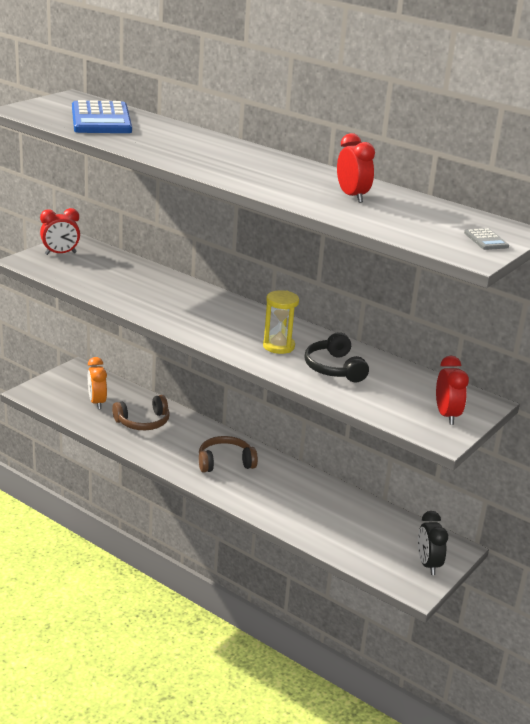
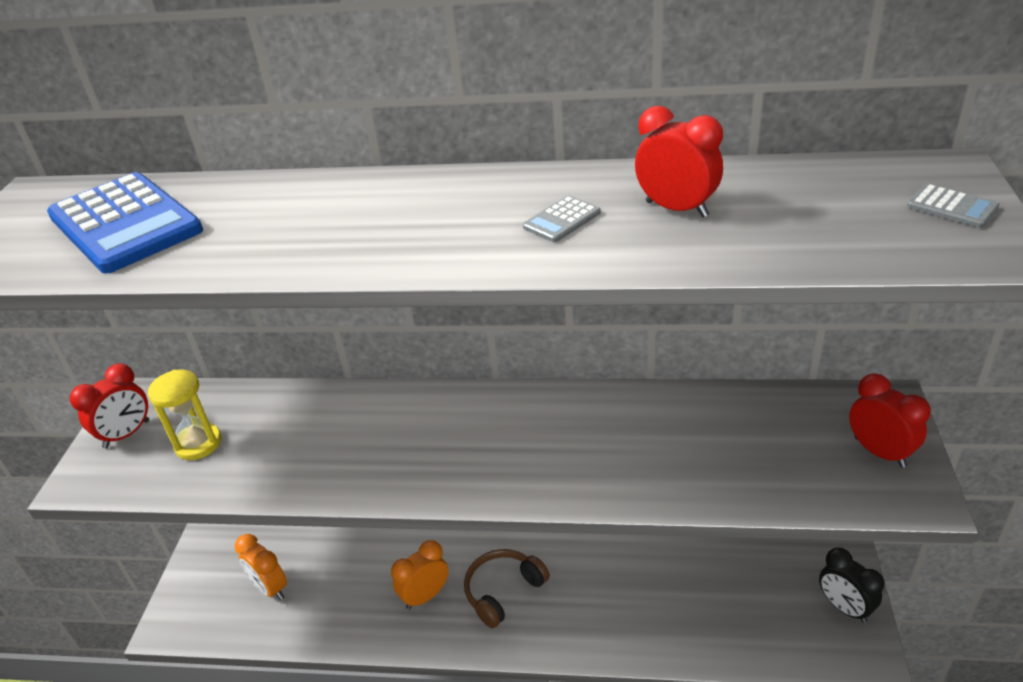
camera: 25 degrees left, 10 degrees up
brown headphones [112,395,170,430] -> none
yellow hourglass [263,290,299,354] -> yellow hourglass moved to [148,370,222,460]
black headphones [304,332,369,382] -> none
none -> orange clock [391,540,448,609]
none -> grey calculator [523,196,601,242]

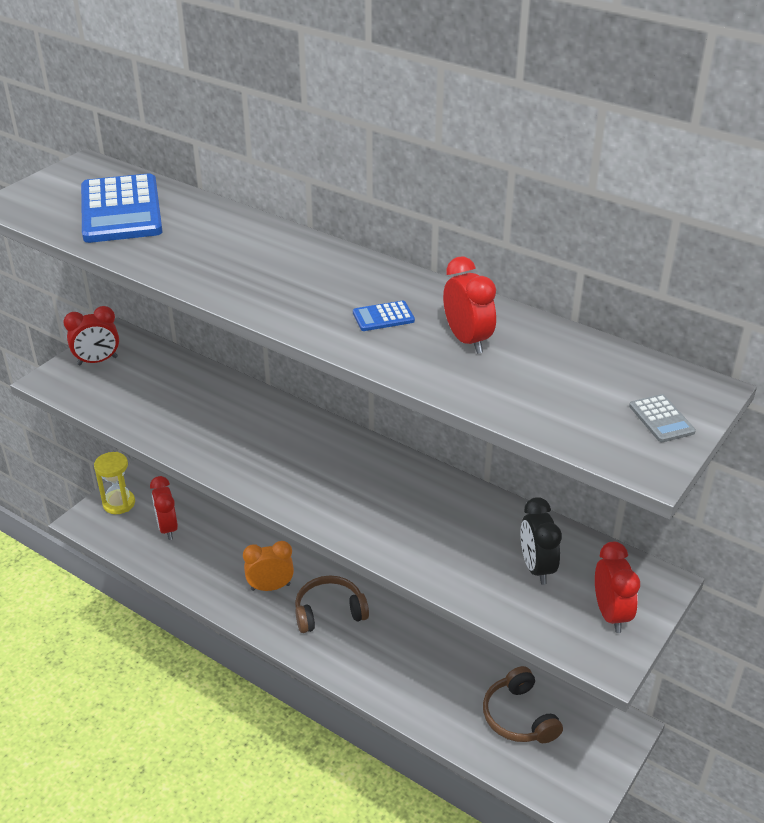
camera: 25 degrees right, 0 degrees up
yellow hourglass [148,370,222,460] -> yellow hourglass moved to [94,452,135,514]
orange clock [235,534,287,600] -> red clock [150,476,178,540]
grey calculator [523,196,601,242] -> blue calculator [353,301,415,331]
black clock [819,548,885,623] -> black clock moved to [521,497,562,585]
none -> brown headphones [483,666,563,743]

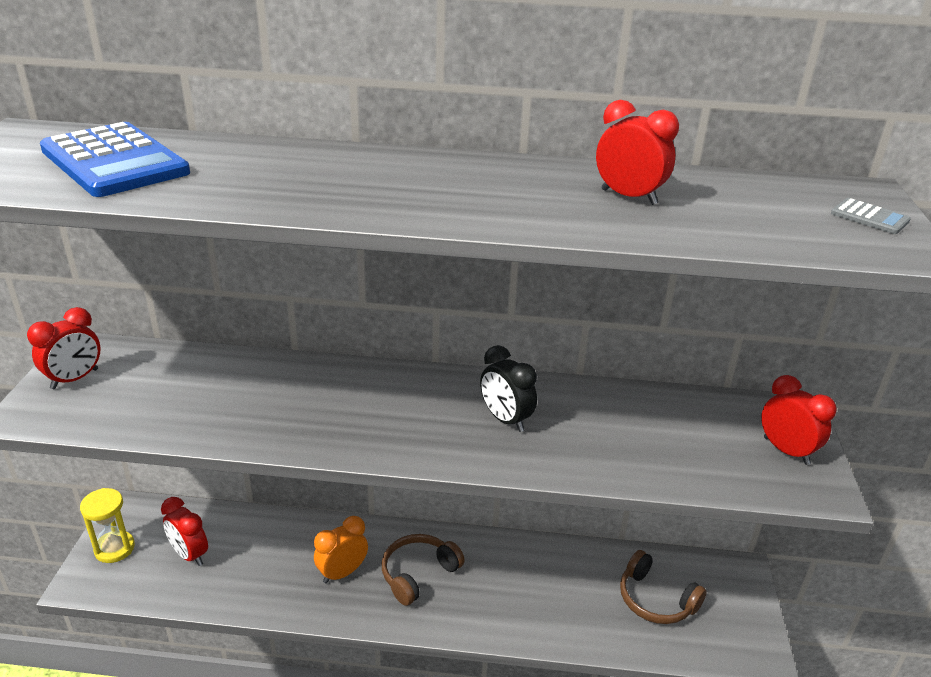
camera: 30 degrees left, 5 degrees down
blue calculator [353,301,415,331] -> none
black clock [521,497,562,585] -> black clock moved to [480,345,537,432]

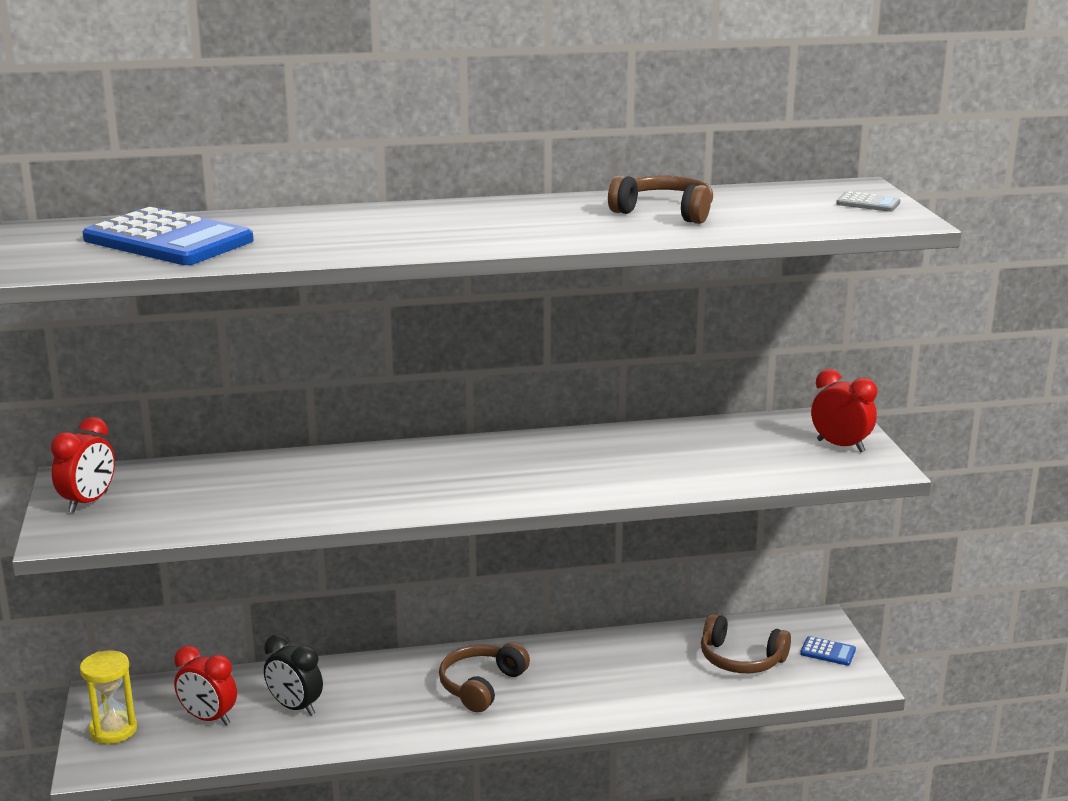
camera: 15 degrees left, 10 degrees down
orange clock [314,516,368,584] -> none
black clock [480,345,537,432] -> black clock moved to [264,634,323,716]
red clock [596,100,679,205] -> brown headphones [608,175,713,224]
none -> blue calculator [800,636,856,666]

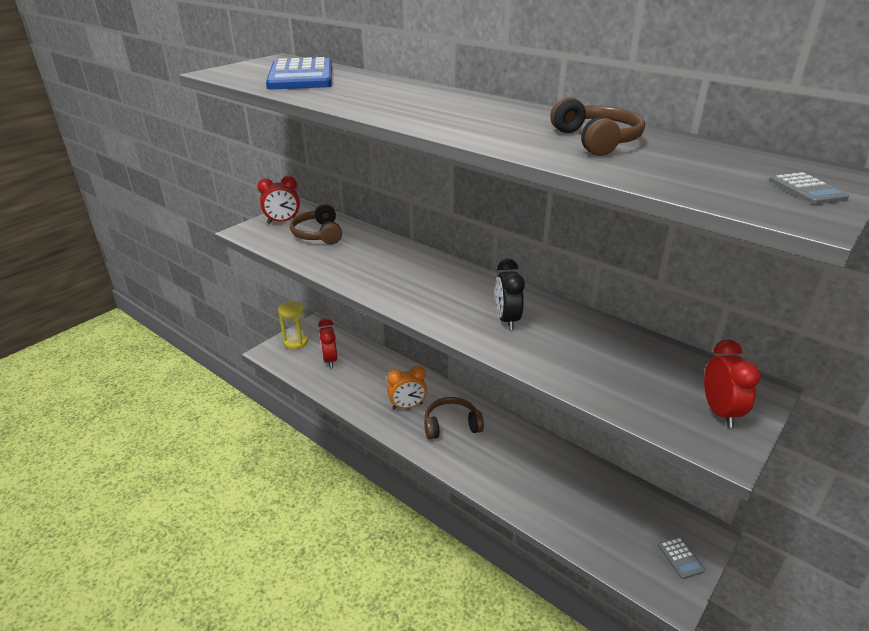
camera: 50 degrees right, 10 degrees up
black clock [264,634,323,716] -> black clock moved to [495,259,525,330]
brown headphones [701,614,791,673] -> brown headphones moved to [290,204,342,244]
blue calculator [800,636,856,666] -> grey calculator [658,536,705,579]
none -> orange clock [387,366,427,410]

